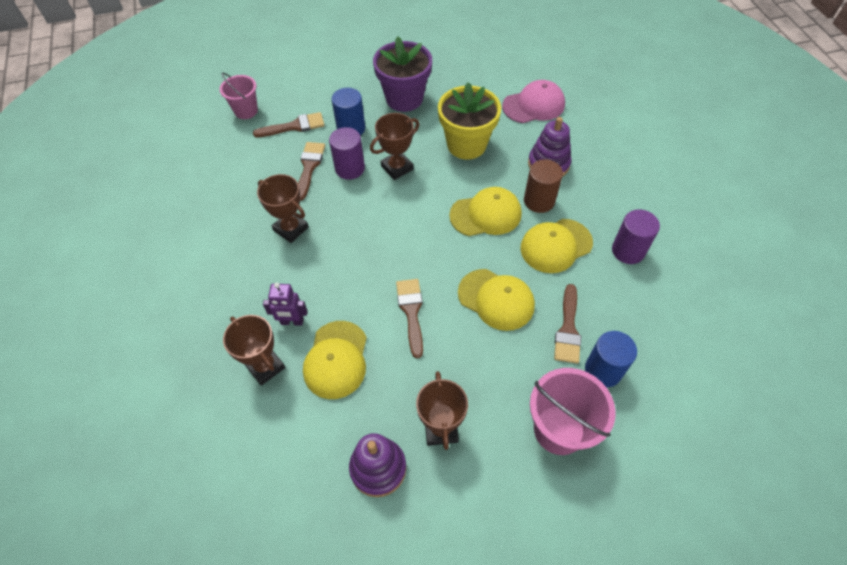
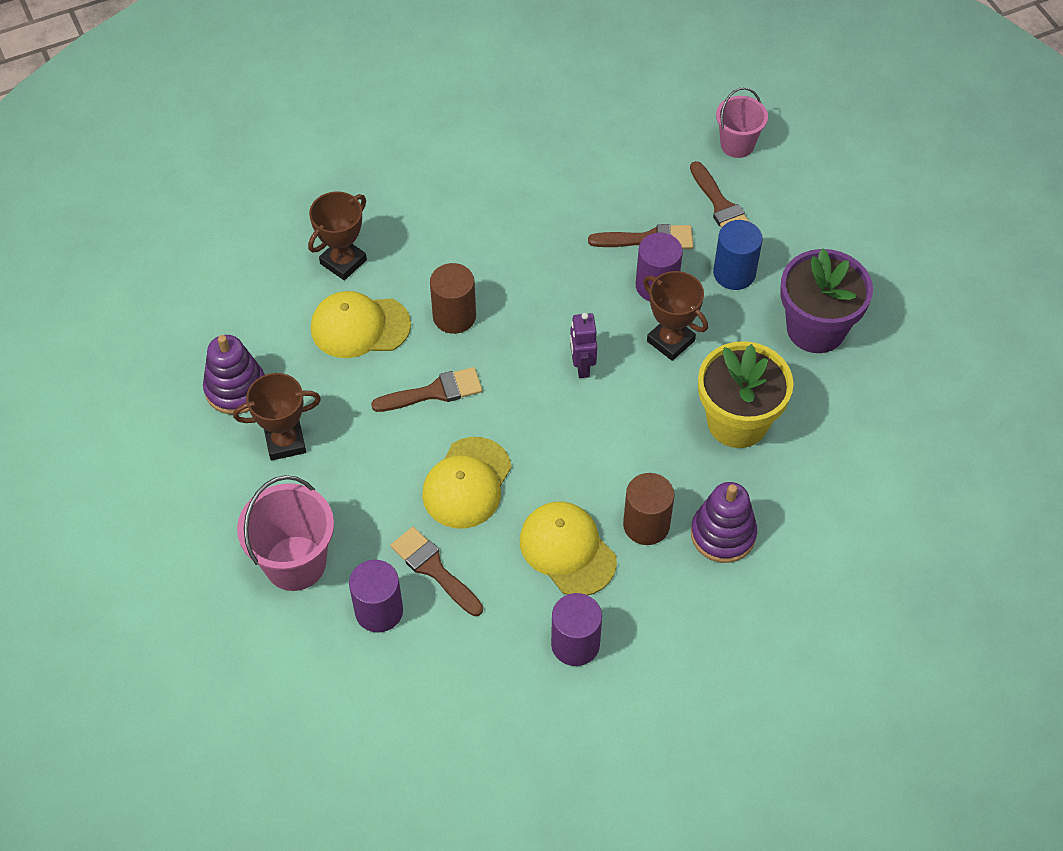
camera: 80 degrees right, 0 degrees up
brown trophy [257,174,309,243] -> none
purple robot [263,283,307,326] -> purple robot moved to [570,313,597,378]
yellow cap [449,187,522,236] -> none
pink cap [502,80,565,123] -> none
brown brush [554,284,581,364] -> brown brush turned 45 degrees clockwise [390,527,483,616]
blue cylinder [585,331,637,387] -> purple cylinder [349,560,403,633]
none -> brown cylinder [430,263,476,334]

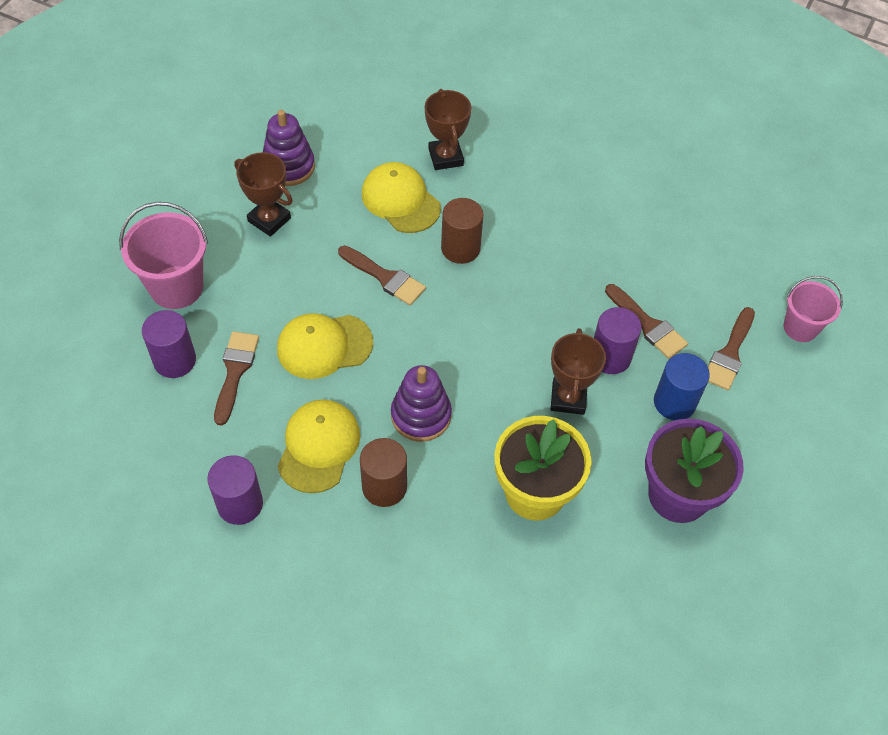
camera: 50 degrees right, 0 degrees up
brown trophy [308,191,367,280] -> brown trophy turned 75 degrees clockwise [425,89,472,170]
purple robot [570,313,597,378] -> none
purple stacking toy [691,482,757,563] -> purple stacking toy moved to [391,365,452,442]

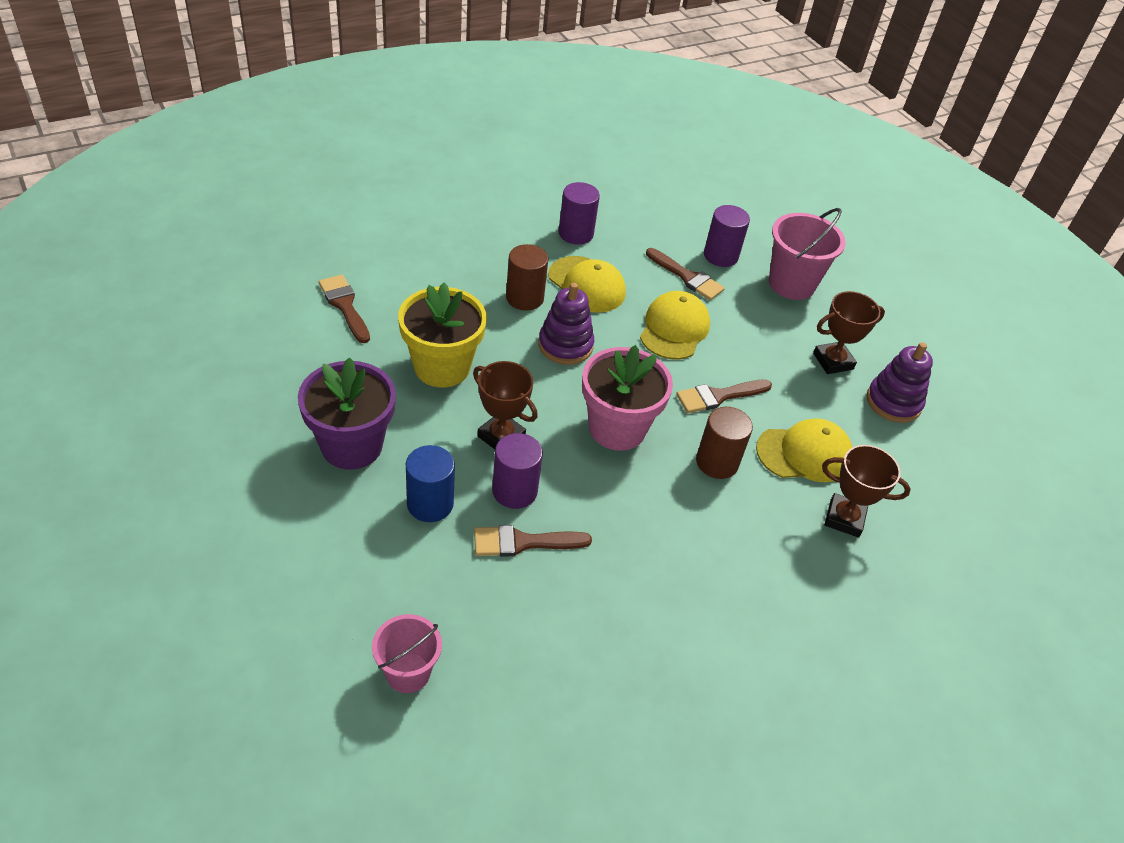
camera: 120 degrees right, 10 degrees down
brown brush [708,307,755,390] -> brown brush moved to [319,275,370,343]
none -> pink flower pot [582,345,673,451]

